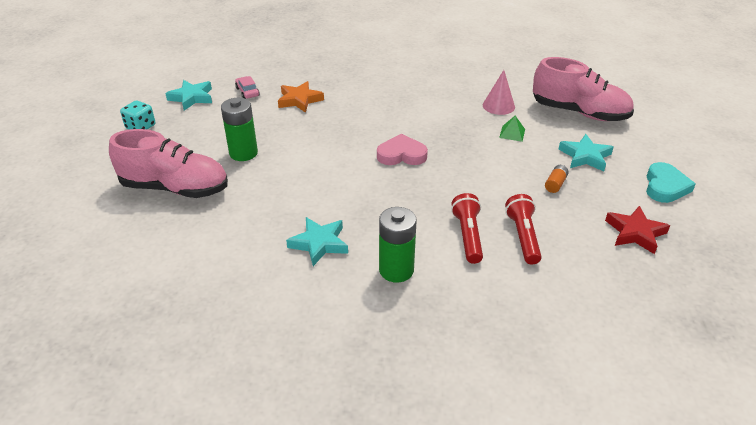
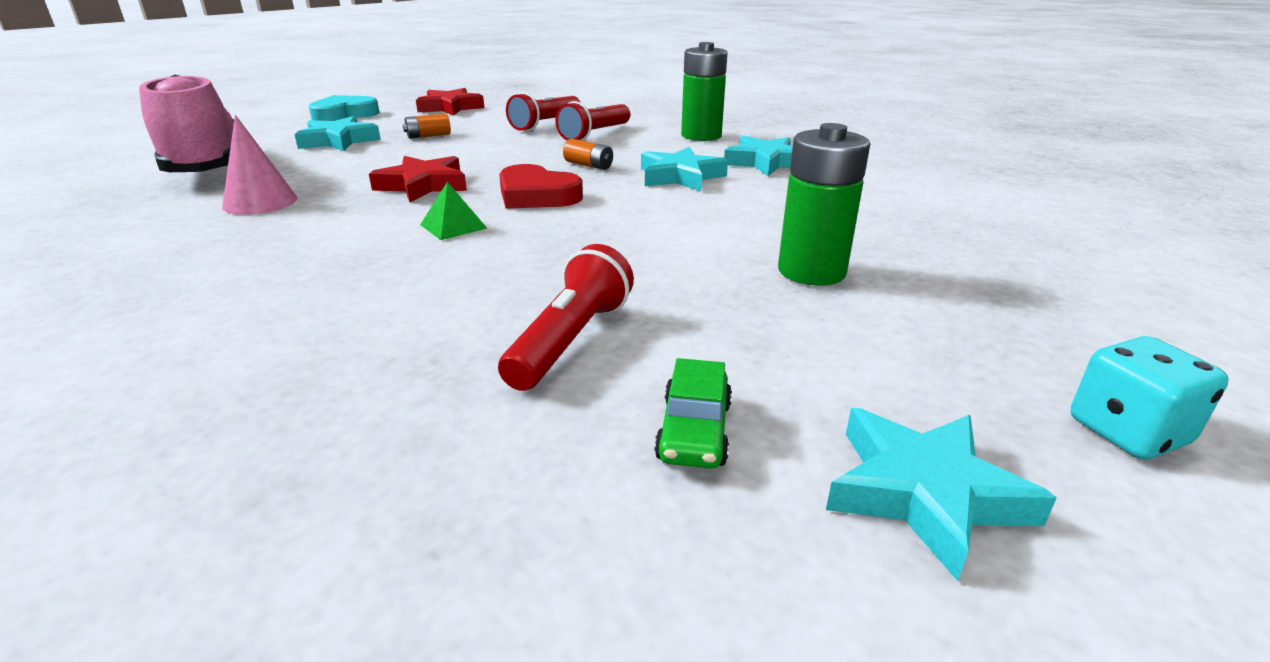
camera: 145 degrees left, 10 degrees down
pink shoe [109,129,228,198] -> none
pink car [235,76,260,99] -> green car [654,358,732,469]
orange star [278,81,324,113] -> red flashlight [498,244,634,391]
pink heart [377,134,428,165] -> red heart [499,164,583,209]
green pyramid [499,116,525,142] -> green pyramid moved to [420,182,487,240]
none -> red star [369,156,467,202]
none -> orange battery [563,139,613,170]
none -> turquoise star [641,147,728,191]

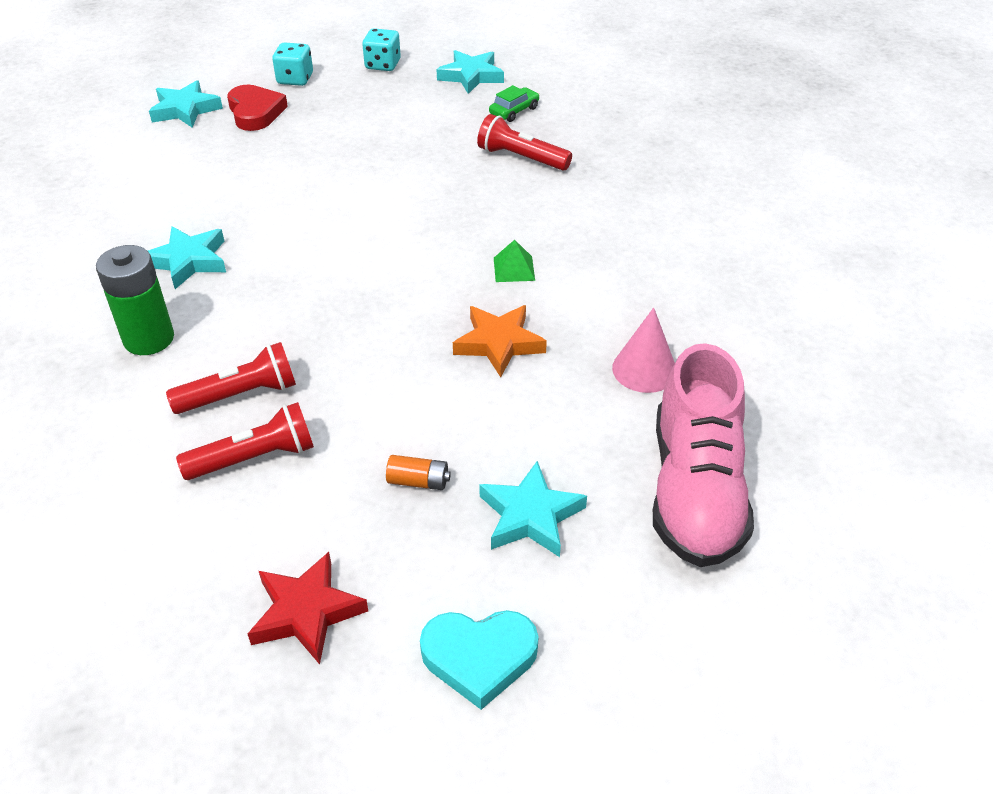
camera: 145 degrees left, 15 degrees up
red star [369,156,467,202] -> orange star [453,305,547,377]
red flashlight [498,244,634,391] -> red flashlight turned 60 degrees clockwise [477,114,572,170]
red heart [499,164,583,209] -> red heart moved to [227,85,288,131]
orange battery [563,139,613,170] -> none
turquoise star [641,147,728,191] -> turquoise star moved to [149,80,223,128]
green battery [778,123,870,286] -> none
none -> turquoise dice [272,42,313,86]

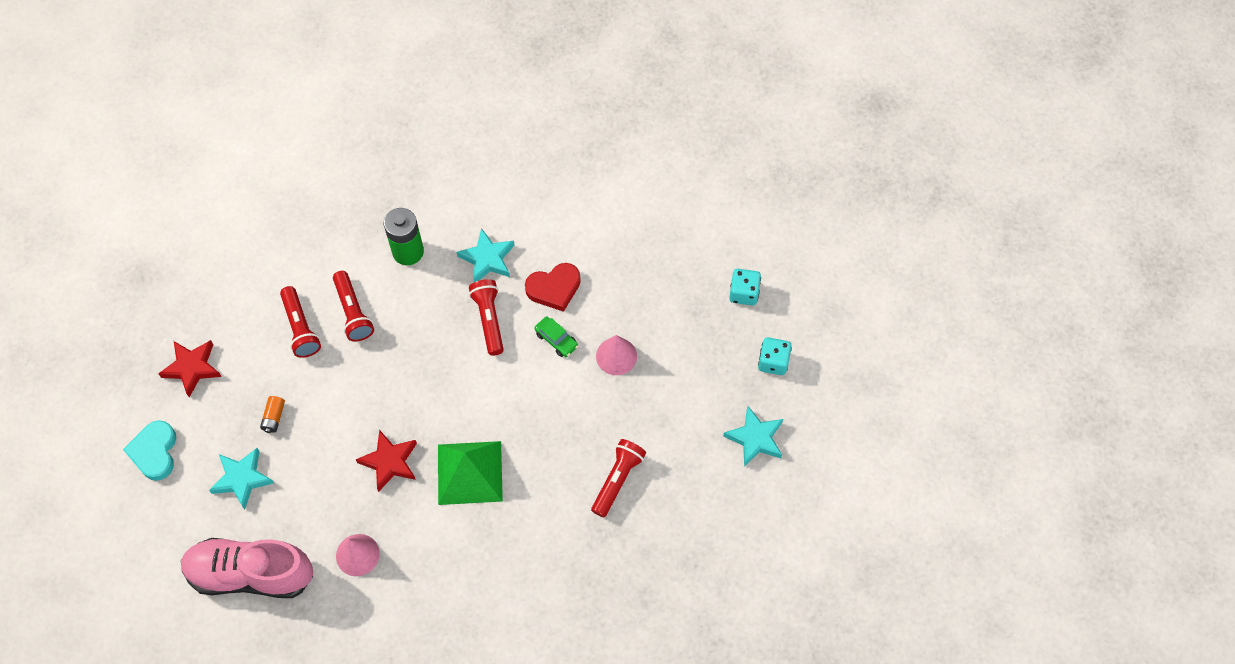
camera: 90 degrees right, 20 degrees up
turquoise star [149,80,223,128] -> none
red heart [227,85,288,131] -> red heart moved to [525,263,581,312]
orange star [453,305,547,377] -> red star [356,430,417,492]
green car [489,85,539,122] -> green car moved to [534,316,578,357]
green pyramid [494,240,535,282] -> green pyramid [438,441,503,505], size x2.23
none -> red flashlight [469,279,504,356]
none -> pink cone [596,335,637,375]

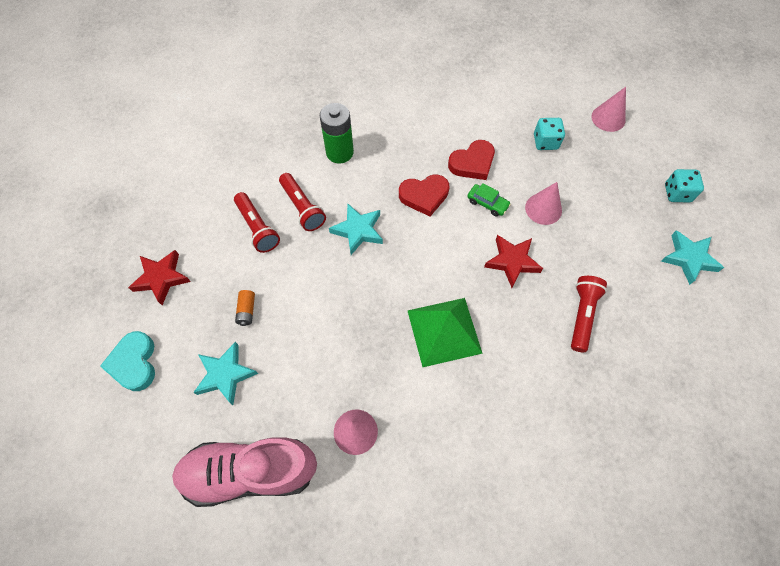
camera: 10 degrees left, 0 degrees up
red star [356,430,417,492] -> red star moved to [484,235,543,288]
turquoise star [456,228,515,282] -> turquoise star moved to [329,204,383,255]
red flashlight [469,279,504,356] -> red heart [399,175,449,216]
turquoise dice [729,269,761,305] -> turquoise dice moved to [534,118,565,150]
none -> pink cone [592,87,626,132]

